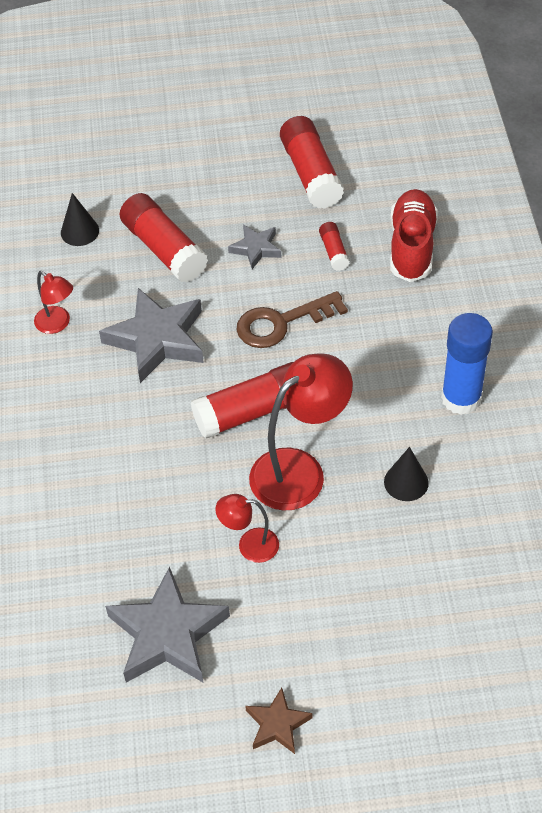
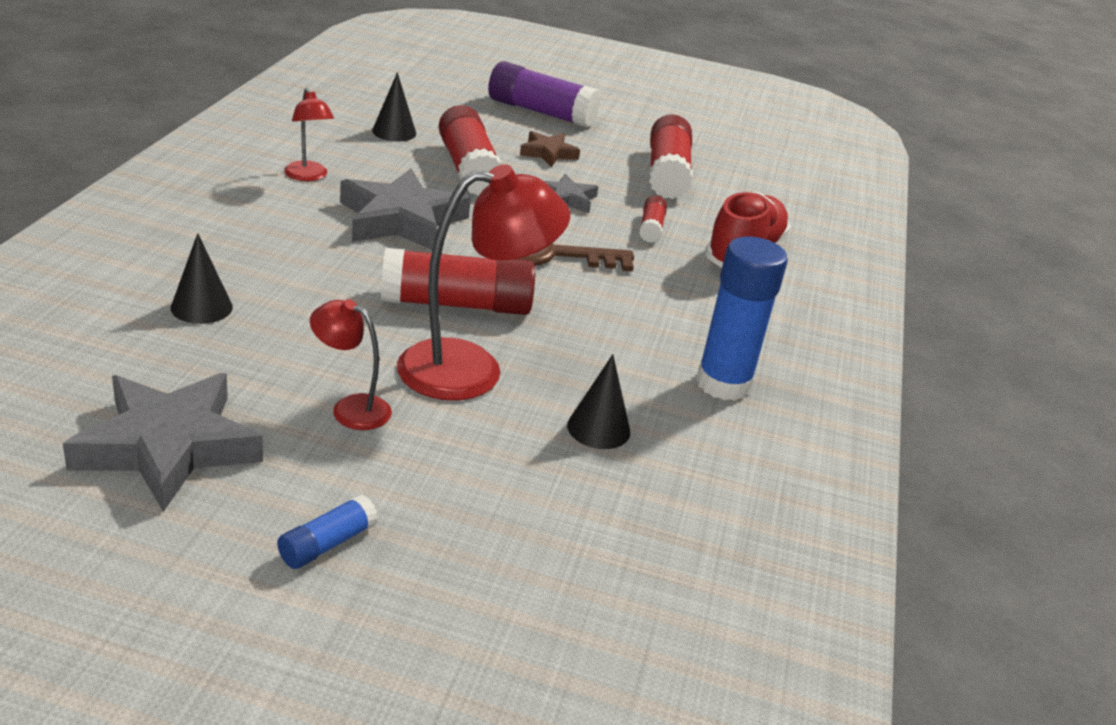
camera: 15 degrees right, 20 degrees down
brown star [245,687,312,754] -> brown star moved to [520,131,580,167]
none -> black cone [171,233,233,324]
none -> blue glue stick [277,494,378,569]
none -> purple glue stick [488,61,601,128]

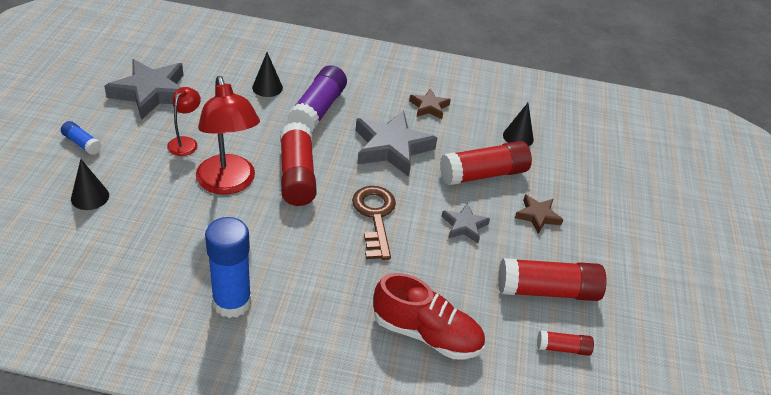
camera: 85 degrees right, 10 degrees up
red lamp [284,88,334,181] -> brown star [409,89,451,119]
purple glue stick [488,61,601,128] -> purple glue stick moved to [287,65,347,132]
black cone [567,354,630,449] -> black cone moved to [71,159,109,210]
red glue stick [639,196,667,243] -> red glue stick moved to [537,330,594,356]

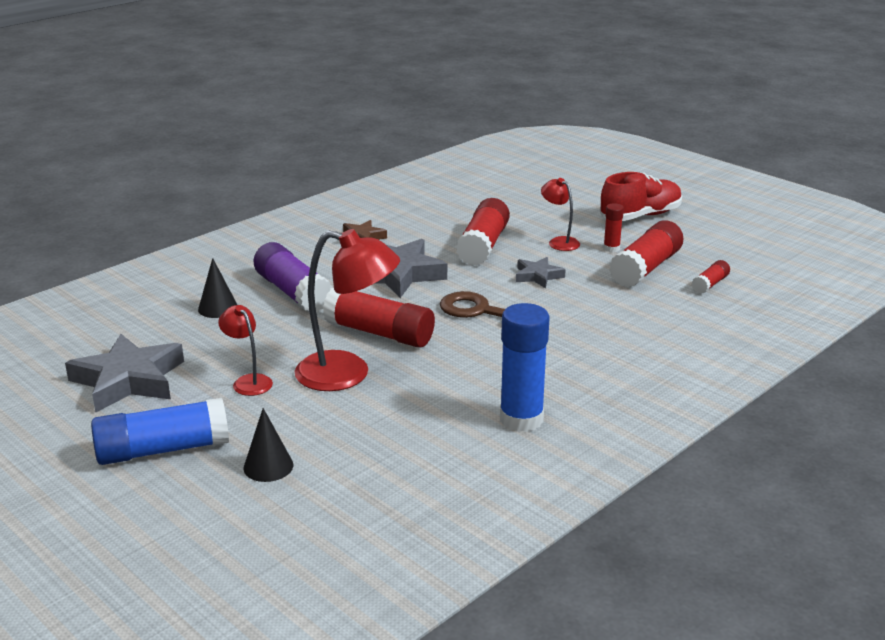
camera: 50 degrees left, 15 degrees down
blue glue stick [61,121,102,155] -> blue glue stick [91,398,229,465], size x2.02
red shoe [373,273,485,359] -> red shoe moved to [600,172,682,221]
black cone [503,103,534,146] -> none
brown star [515,194,564,234] -> red lamp [541,178,580,251]
none -> red glue stick [603,203,624,252]

